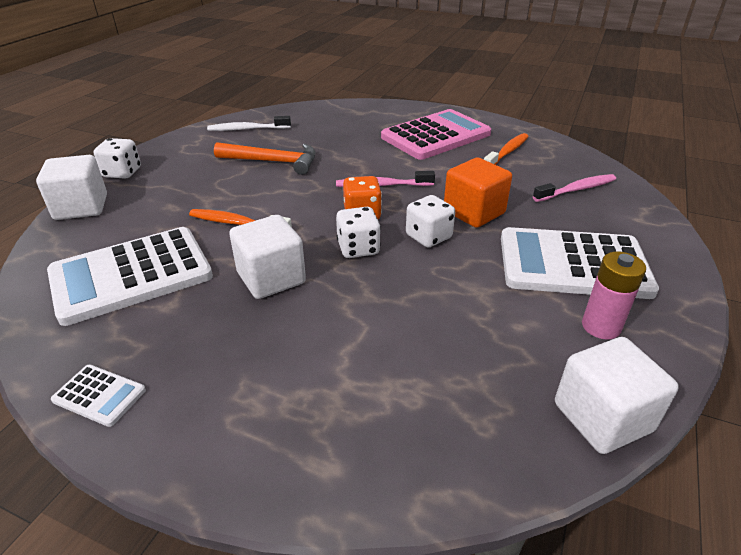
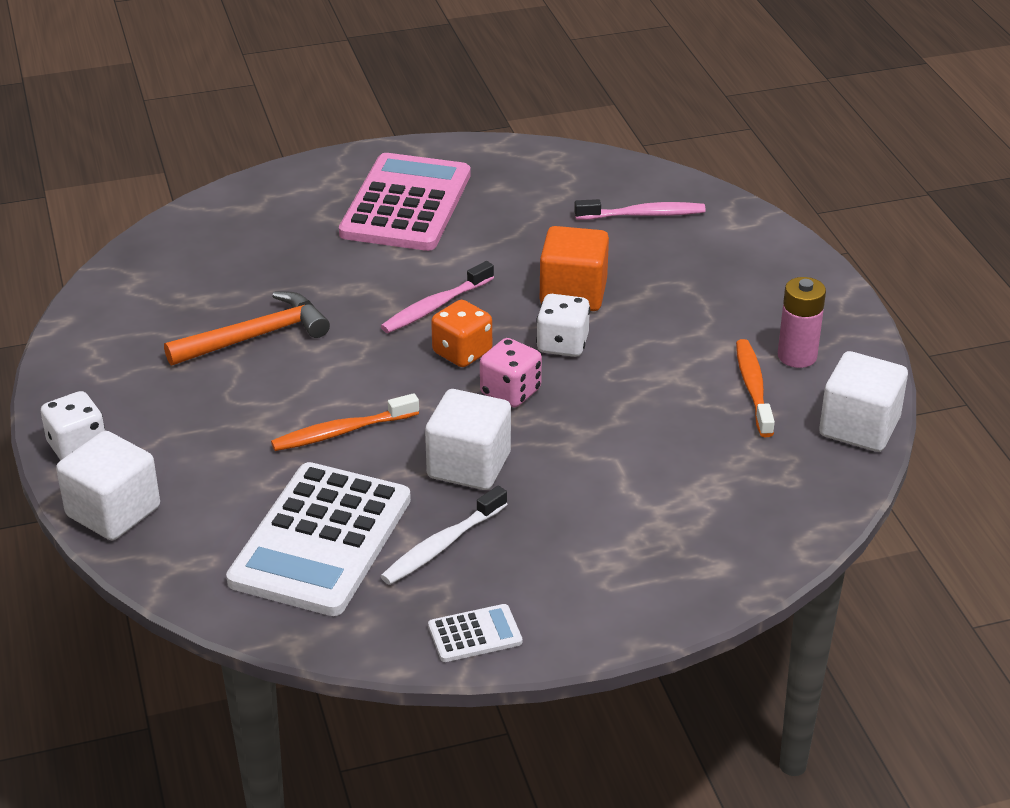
camera: 40 degrees left, 0 degrees up
white toothbrush [207,116,291,131] -> white toothbrush moved to [381,486,508,585]
white dice [336,207,381,258] -> pink dice [480,338,542,407]
orange toothbrush [484,133,529,165] -> orange toothbrush moved to [736,339,775,437]
white calculator [501,227,659,299] -> none
pink toothbrush [533,174,616,202] -> pink toothbrush turned 60 degrees clockwise [574,199,706,220]

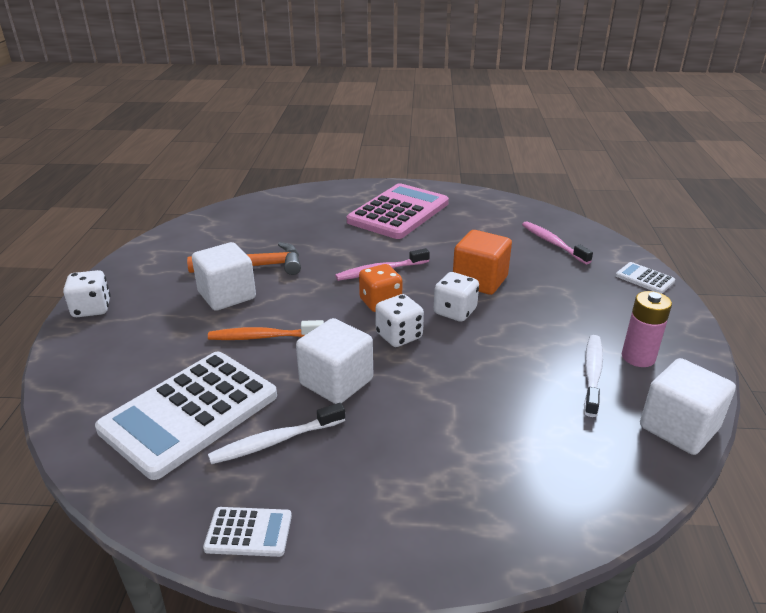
camera: 20 degrees right, 5 degrees down
white cube [56,431,160,540] -> white cube moved to [192,242,256,311]
pink dice [480,338,542,407] -> white dice [375,294,424,347]
pink toothbrush [574,199,706,220] -> pink toothbrush turned 135 degrees counterclockwise [522,221,593,264]
orange toothbrush [736,339,775,437] -> white toothbrush [584,335,603,417]
none -> white calculator [615,262,675,294]

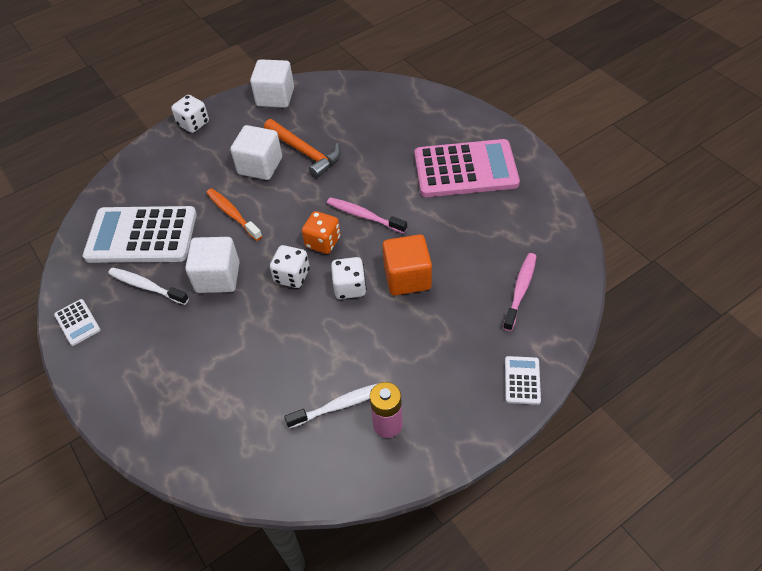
camera: 55 degrees right, 20 degrees up
white cube [640,358,736,455] -> white cube moved to [250,59,294,108]

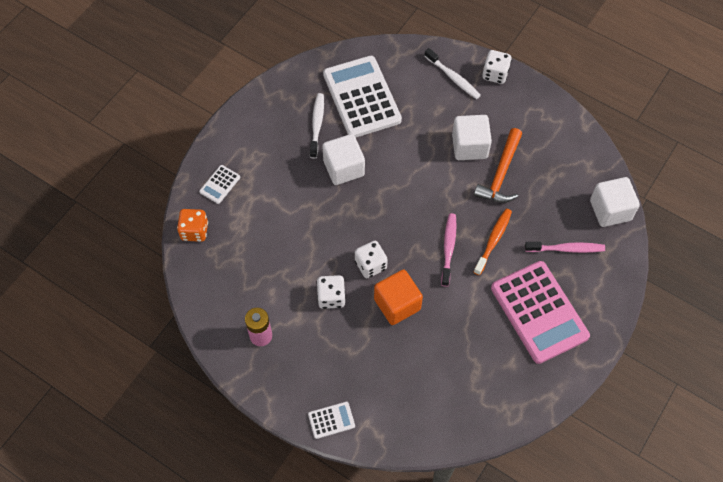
camera: 65 degrees right, 10 degrees up
white calculator [54,299,101,346] -> white calculator moved to [199,165,240,204]
orange toothbrush [206,188,262,241] -> orange toothbrush moved to [474,209,512,275]
white cube [250,59,294,108] -> white cube moved to [590,177,640,227]
white dice [270,245,310,288] -> white dice moved to [316,275,345,309]
white toothbrush [284,383,379,429] -> white toothbrush moved to [424,48,481,99]
orange dice [302,211,341,254] -> orange dice moved to [177,209,208,242]
pink toothbrush [503,253,536,331] -> pink toothbrush moved to [525,242,605,253]

